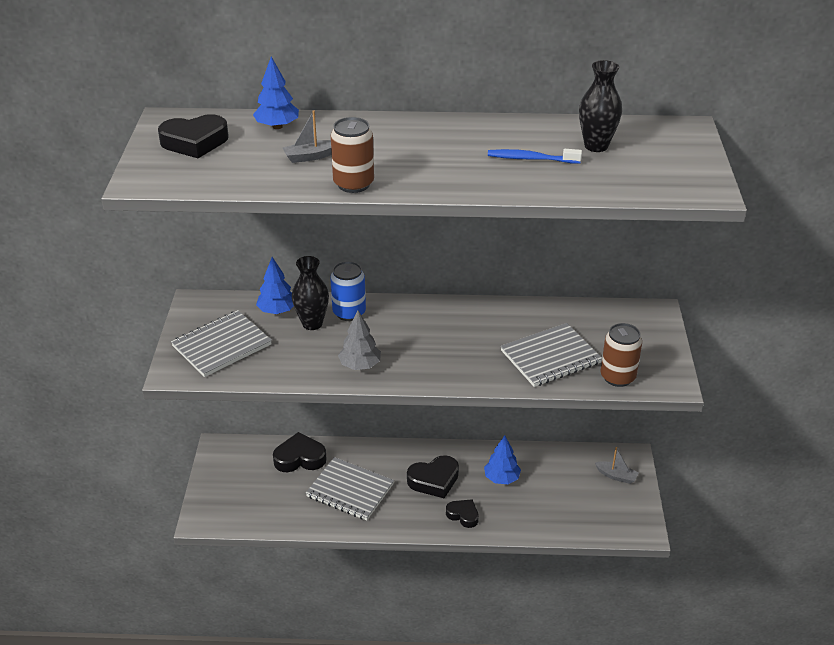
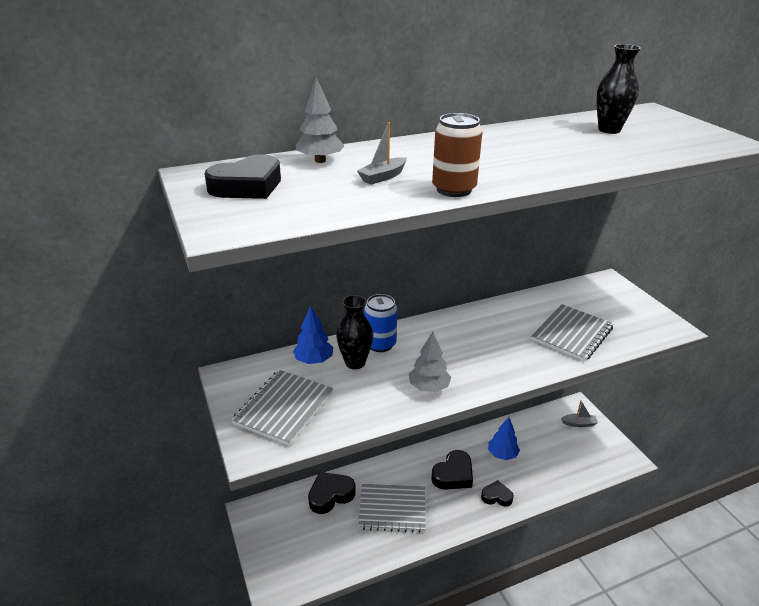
camera: 25 degrees left, 5 degrees down
blue tree [253,57,299,129] -> grey tree [296,77,345,163]
blue toothbrush [488,149,582,164] -> none
brown can [601,323,642,387] -> none

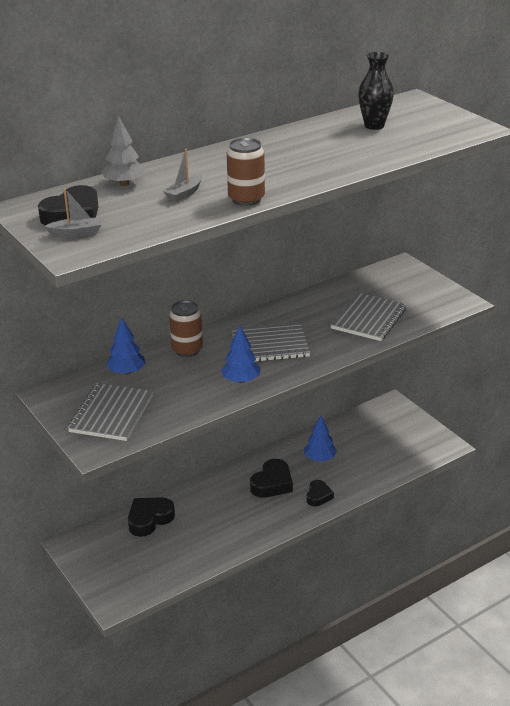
camera: 10 degrees left, 0 degrees up
black vase [336,295,373,369] -> none
grey notebook [358,484,426,533] -> grey notebook moved to [232,322,310,362]
blue can [364,294,398,352] -> brown can [169,300,203,357]
grey tree [409,332,451,392] -> blue tree [221,326,261,383]
black heart [481,480,514,507] -> black heart turned 105 degrees clockwise [307,480,334,506]
grey boat [561,400,598,427] -> grey boat moved to [44,188,101,237]

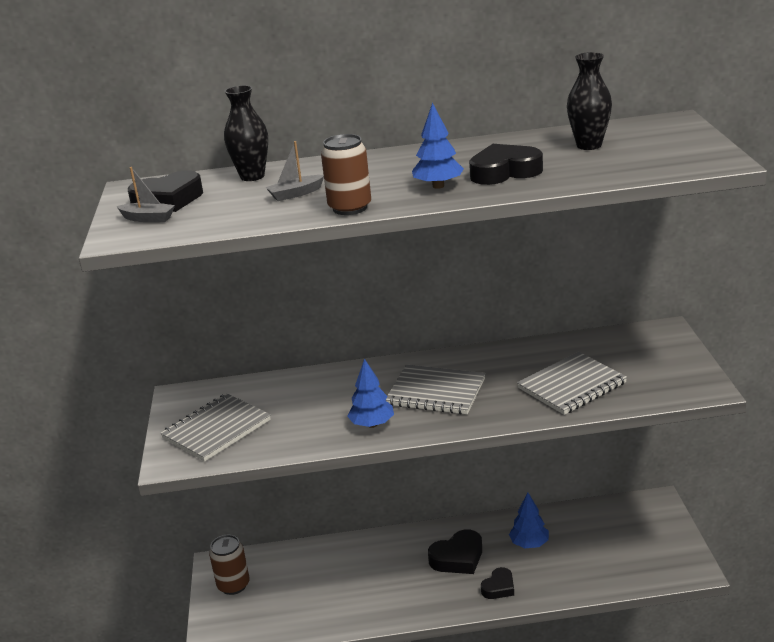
camera: 30 degrees right, 5 degrees down
grey tree [102,116,145,186] -> black vase [224,85,268,181]
blue tree [106,317,145,375] -> blue tree moved to [412,102,464,189]
black heart [128,497,175,537] -> black heart moved to [469,144,543,185]
brown can [169,300,203,357] -> brown can moved to [209,535,250,595]

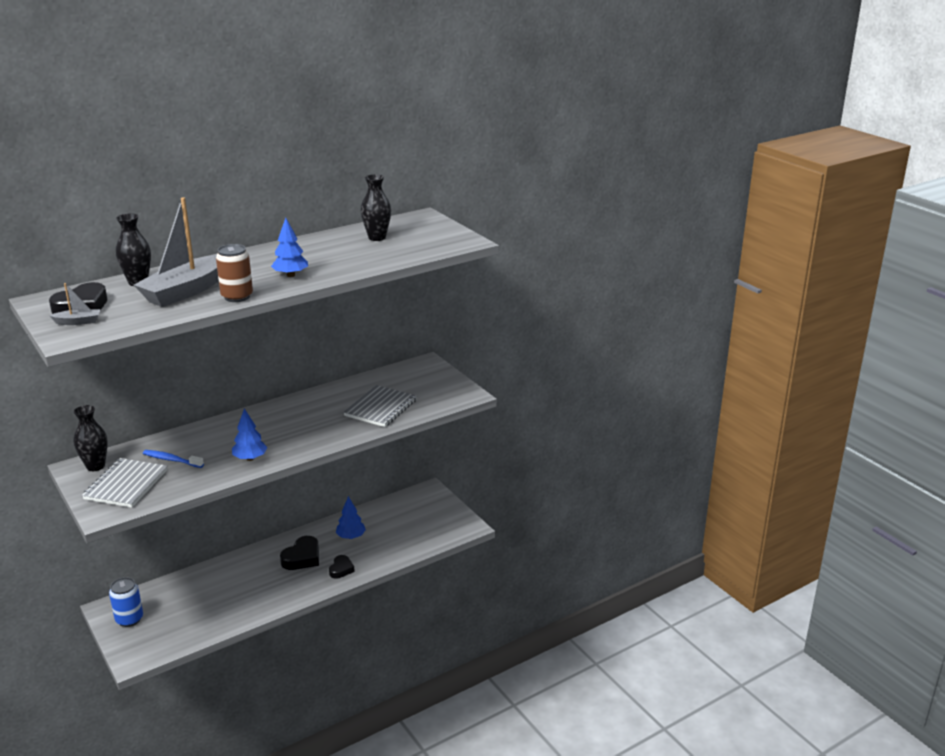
camera: 30 degrees left, 0 degrees up
brown can [209,535,250,595] -> blue can [109,577,143,627]
grey boat [266,141,324,201] -> grey boat [134,197,219,307], size x2.36
grey notebook [386,365,486,414] -> none
black heart [469,144,543,185] -> none
none -> black vase [74,405,108,471]
none -> blue toothbrush [143,450,204,468]

